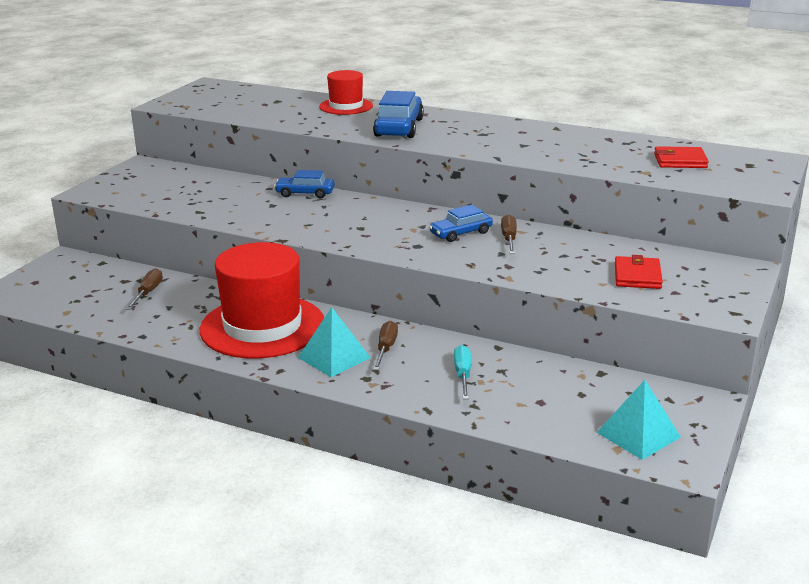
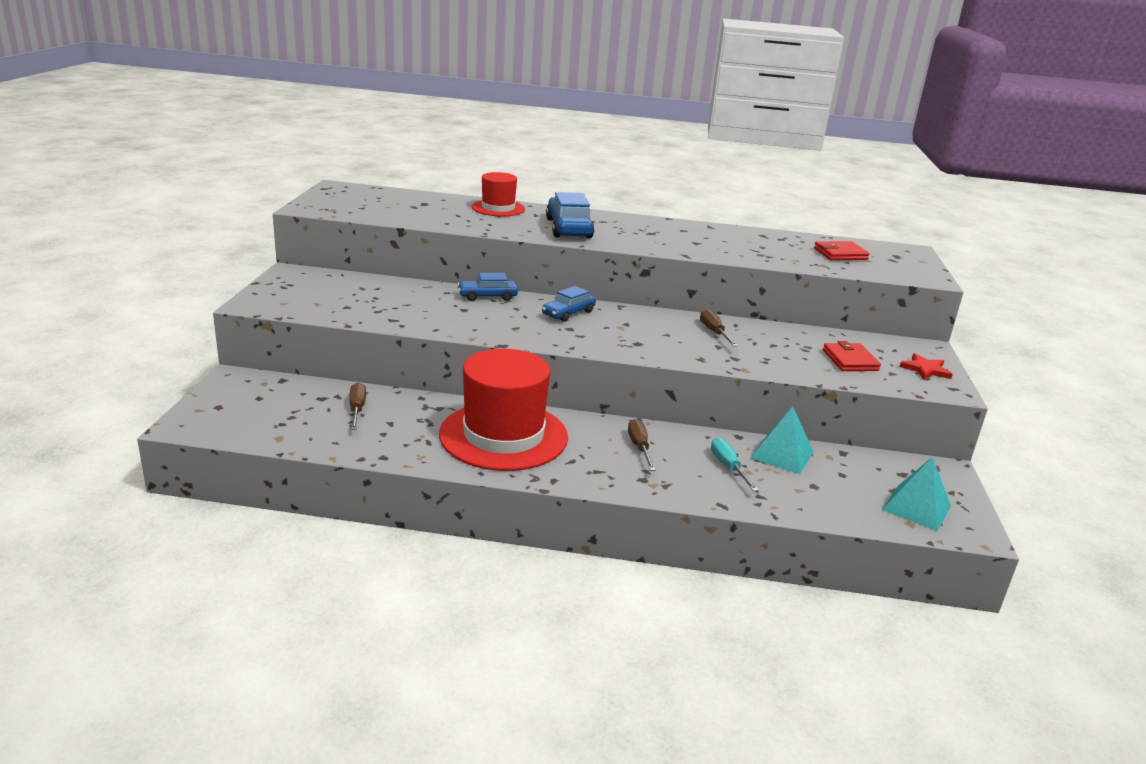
camera: 20 degrees left, 0 degrees up
turquoise pyramid [298,307,371,377] -> turquoise pyramid moved to [751,406,814,474]
blue car [429,205,493,242] -> blue car moved to [542,286,596,322]
none -> red star [899,353,953,380]

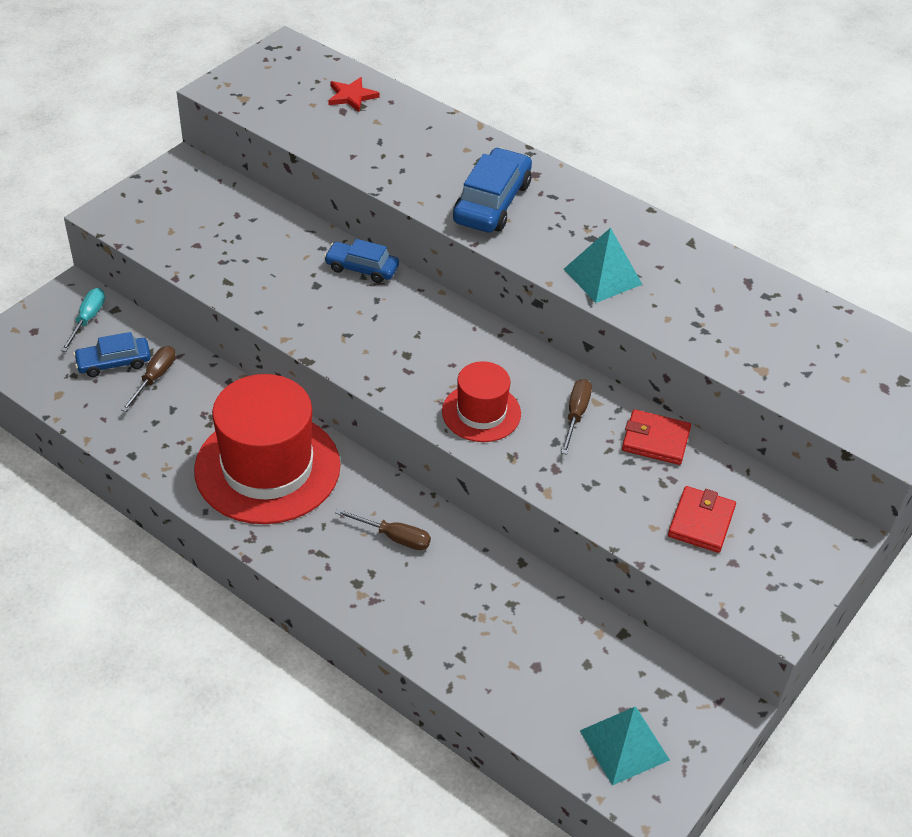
camera: 30 degrees right, 20 degrees up
red hat [472,172,525,216] -> red hat moved to [442,361,521,442]
blue car [542,286,596,322] -> blue car moved to [73,332,151,377]
brown screwdriver [628,419,656,471] -> brown screwdriver turned 90 degrees clockwise [335,508,431,550]
turquoise screwdriver [711,438,758,491] -> turquoise screwdriver moved to [61,288,105,352]
turquoise pyramid [751,406,814,474] -> turquoise pyramid moved to [564,228,643,303]
red wallet [814,241,870,260] -> red wallet moved to [622,409,691,465]
red star [899,353,953,380] -> red star moved to [328,77,380,112]

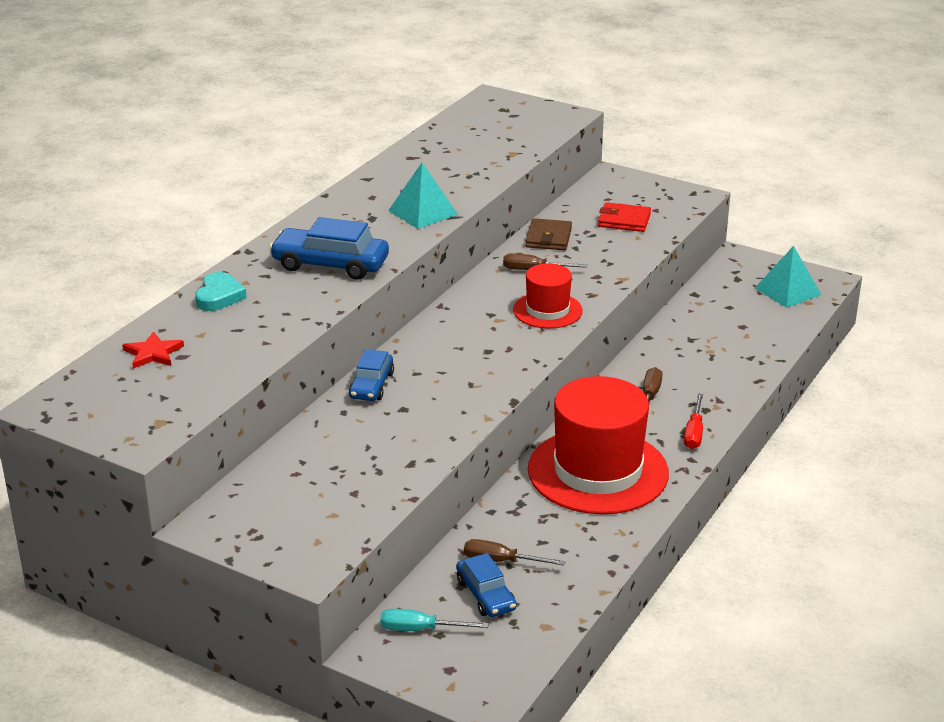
camera: 95 degrees left, 15 degrees down
red wallet [622,409,691,465] -> brown wallet [525,218,572,250]
none -> turquoise heart [195,272,247,311]
none -> red screwdriver [684,394,703,449]

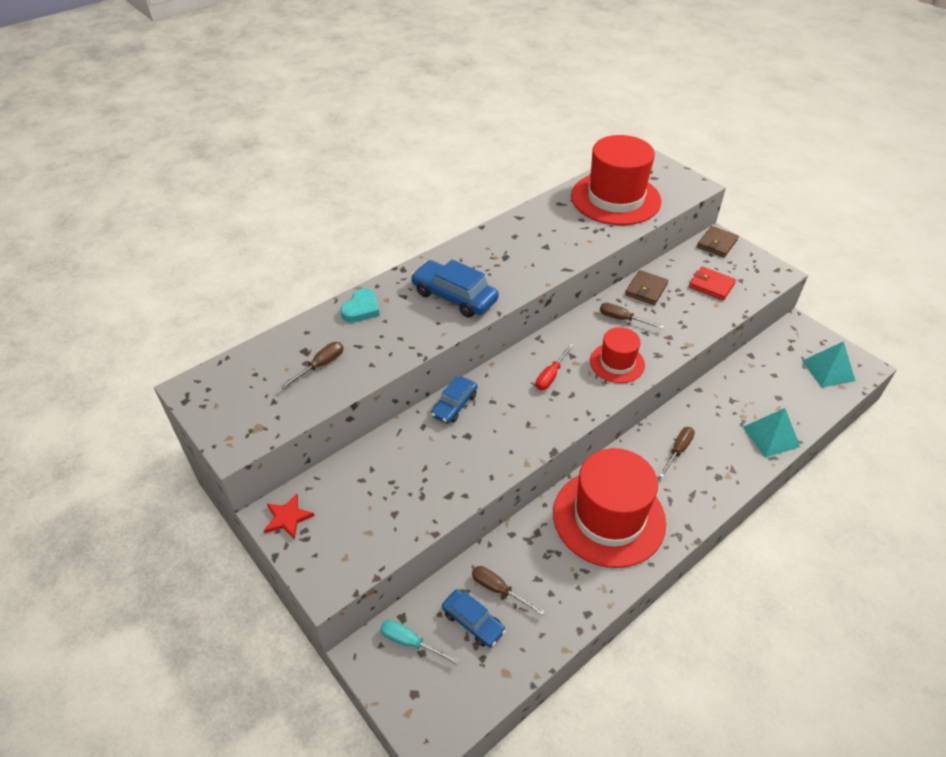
camera: 20 degrees right, 15 degrees up
red star [122,331,184,369] -> red star moved to [264,494,315,539]
turquoise pyramid [388,163,458,229] -> turquoise pyramid moved to [743,408,800,457]
blue car [456,553,517,617] -> blue car turned 45 degrees counterclockwise [442,589,506,648]
red screwdriver [684,394,703,449] -> red screwdriver moved to [536,344,574,390]
none -> brown screwdriver [280,342,343,389]
none -> red hat [571,135,661,225]
none -> brown wallet [697,226,739,257]

